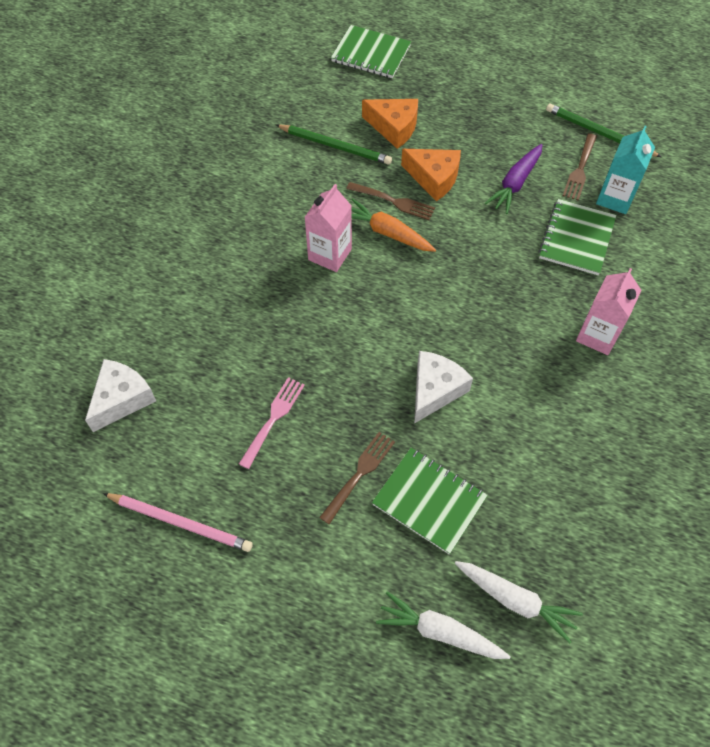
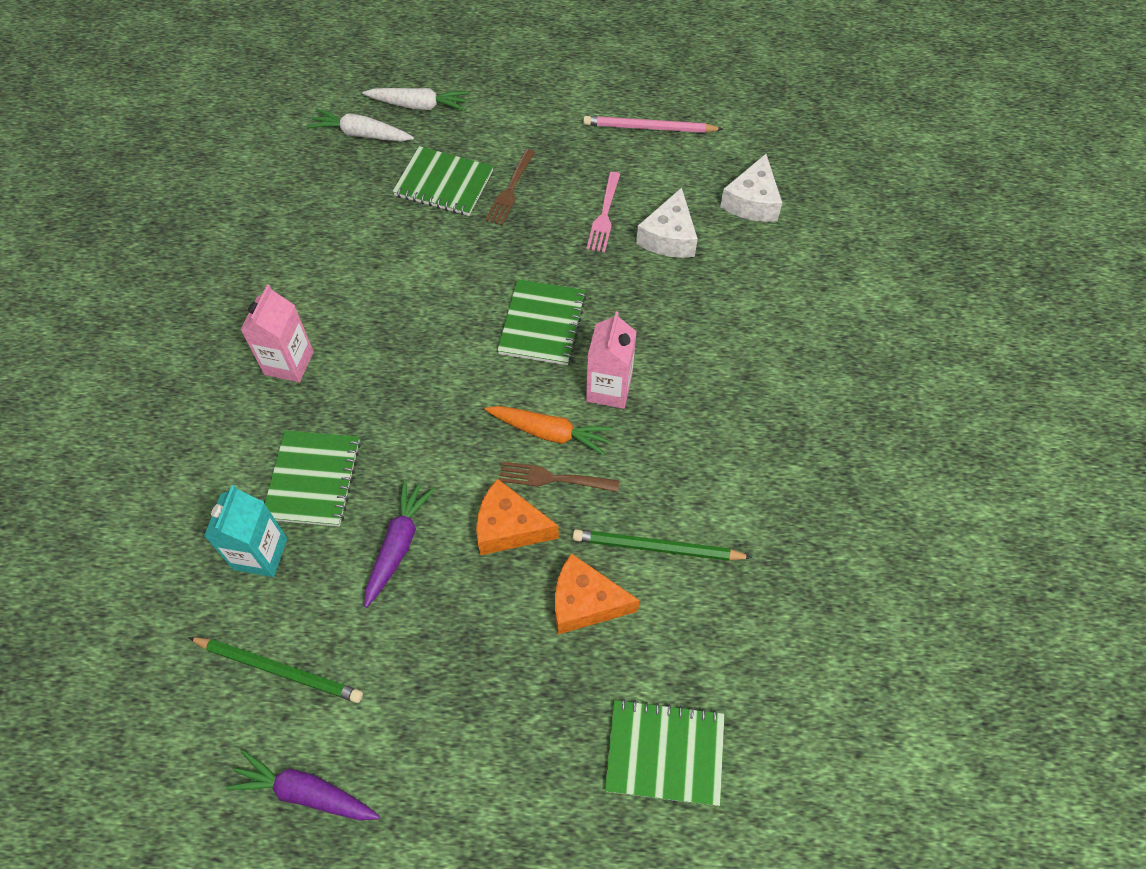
camera: 165 degrees right, 0 degrees up
white cheese [414,351,473,424] -> white cheese moved to [636,188,698,258]
brown fork [563,133,597,200] -> none
none -> purple carrot [226,750,380,820]
none -> green notebook [497,279,586,365]

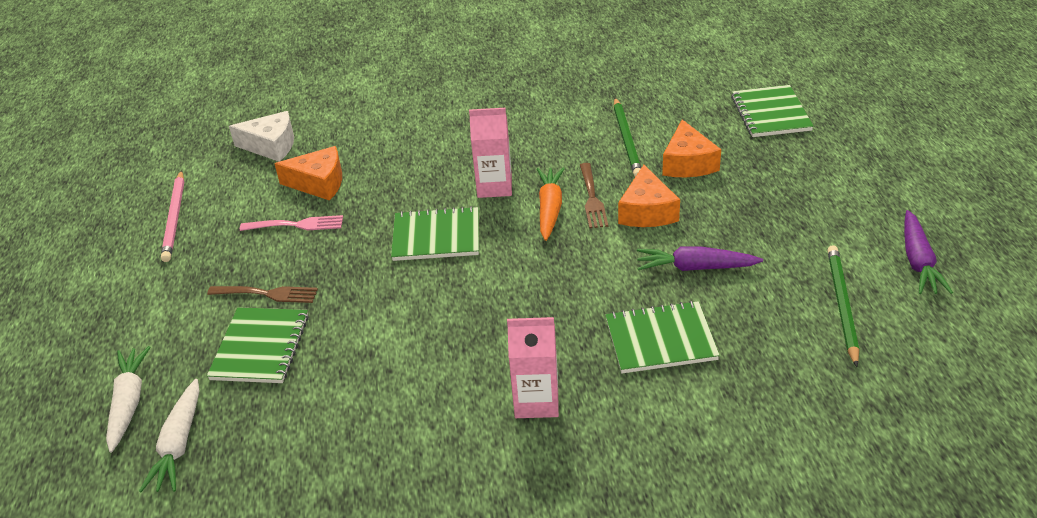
camera: 100 degrees left, 20 degrees down
turquoise carton [204,485,287,577] -> none
white cheese [636,188,698,258] -> orange cheese [274,146,342,201]

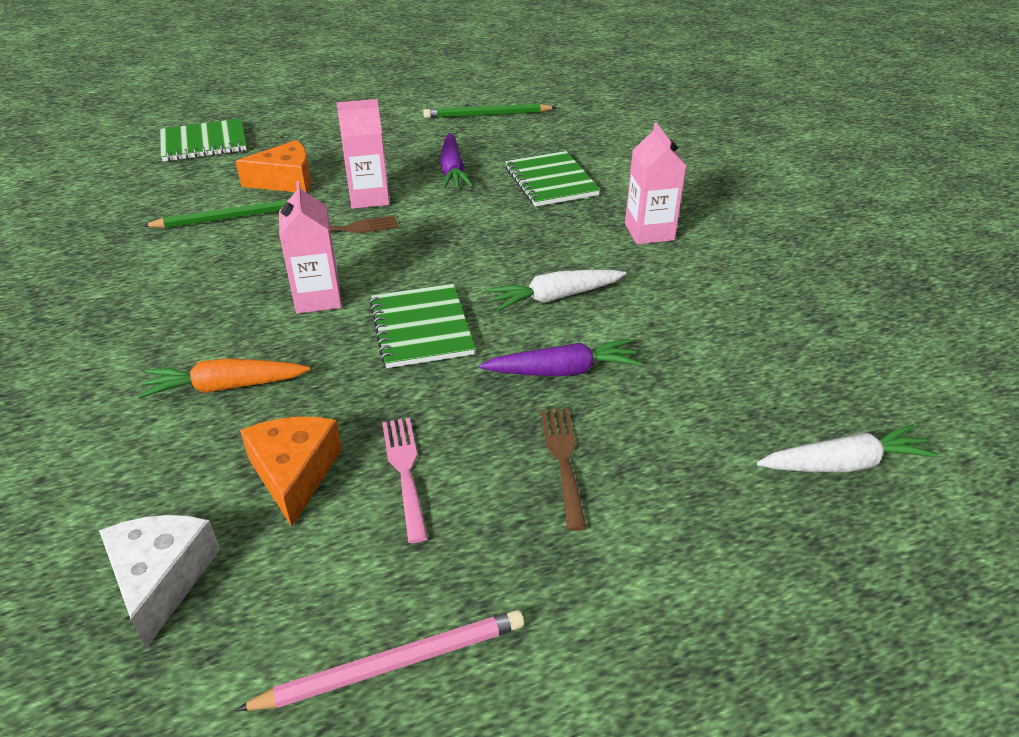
camera: 105 degrees left, 0 degrees up
white carrot [106,346,150,453] -> white carrot moved to [487,270,626,311]
green notebook [207,307,309,383] -> none
orange carrot [537,167,565,241] -> orange carrot moved to [138,358,310,398]
orange cheese [618,165,680,227] -> pink carton [336,99,390,209]
purple carrot [904,210,953,294] -> purple carrot moved to [479,339,642,376]

